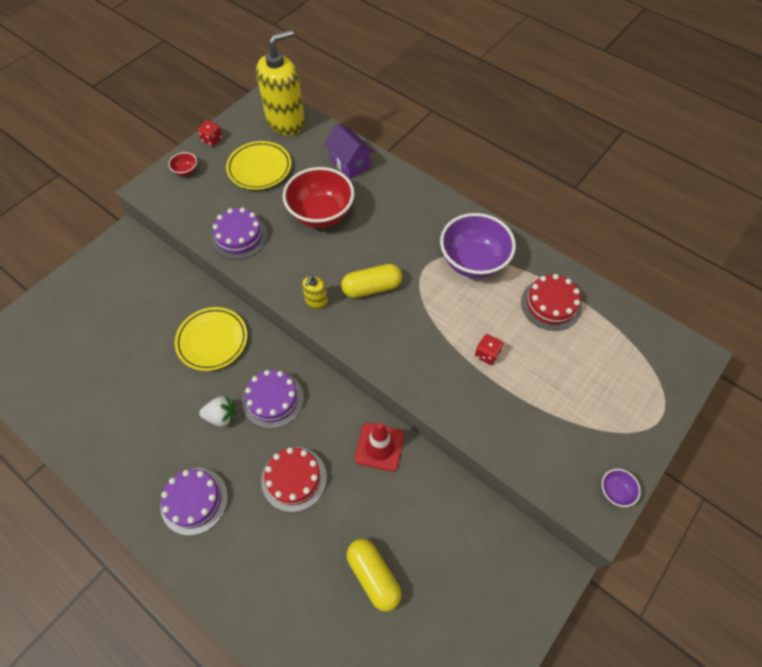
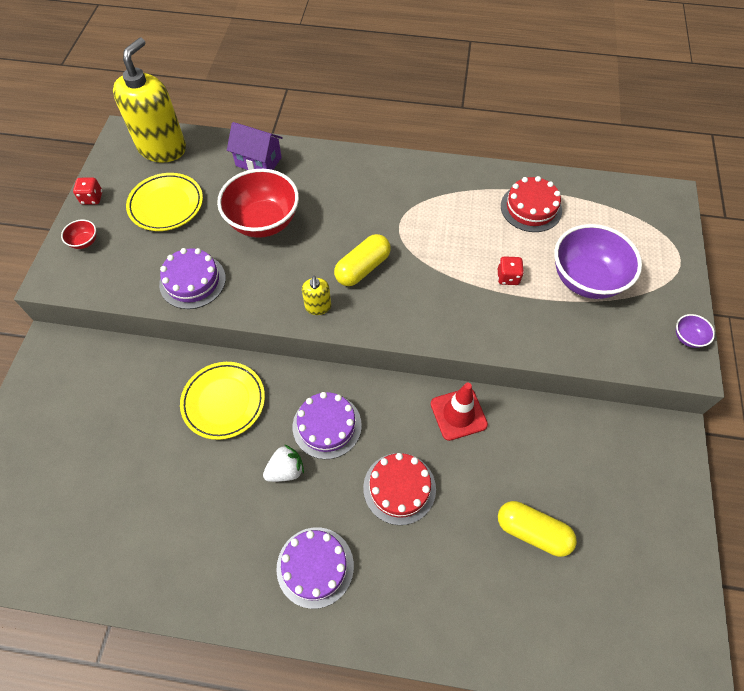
camera: 30 degrees left, 0 degrees up
purple bowl [440,213,516,278] -> purple bowl moved to [554,224,642,299]

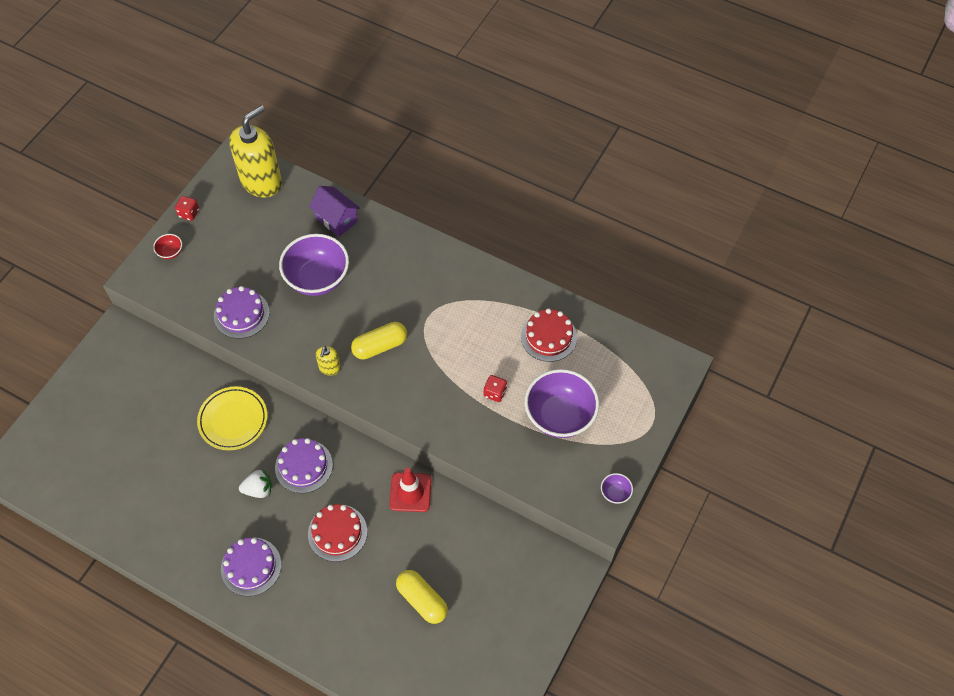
camera: 20 degrees right, 0 degrees up
yellow plate [126,173,203,231] -> none
red bowl [217,169,299,238] -> purple bowl [279,234,349,296]

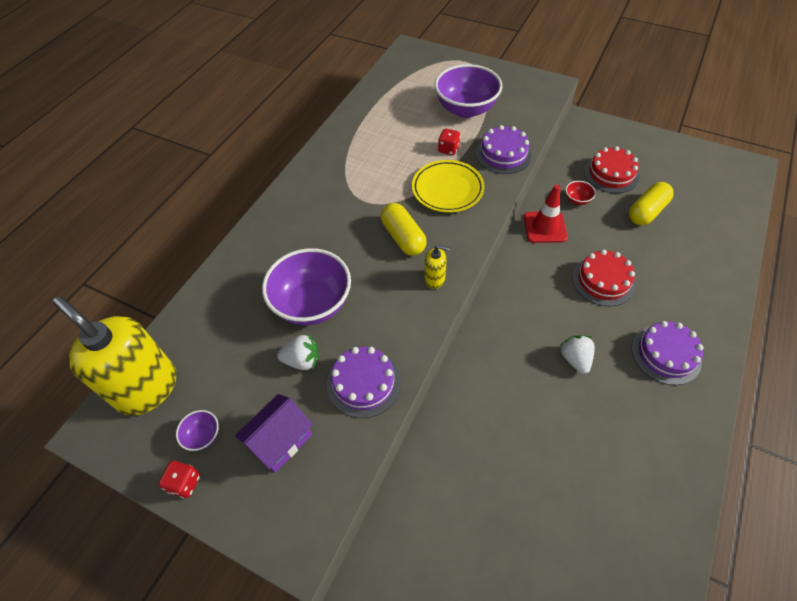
camera: 90 degrees left, 5 degrees down
red bowl [153,234,182,259] -> red bowl moved to [566,181,596,205]
yellow plate [197,387,267,450] -> yellow plate moved to [412,160,484,213]
purple cake [275,438,333,493] -> purple cake moved to [476,125,532,174]
purple house [309,186,360,237] -> purple house moved to [235,394,313,473]
red cake [521,308,577,362] -> red cake moved to [584,146,639,193]
purple bowl [601,473,633,504] -> purple bowl moved to [176,410,219,451]
none -> white strawberry [277,334,319,370]

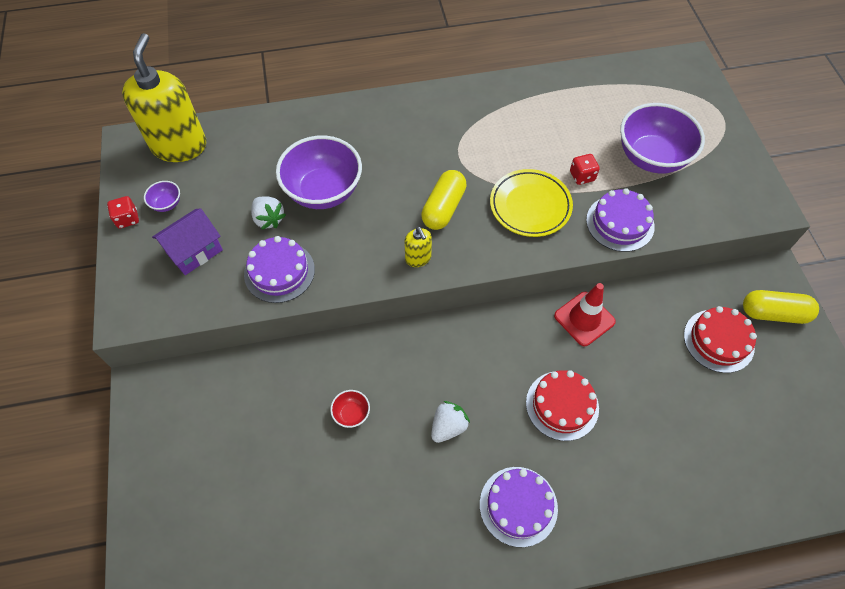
camera: 50 degrees right, 5 degrees up
purple house [235,394,313,473] -> purple house turned 45 degrees counterclockwise [152,208,223,275]
red bowl [566,181,596,205] -> red bowl moved to [330,390,370,428]
yellow capsule [629,182,674,225] -> yellow capsule moved to [743,290,819,324]

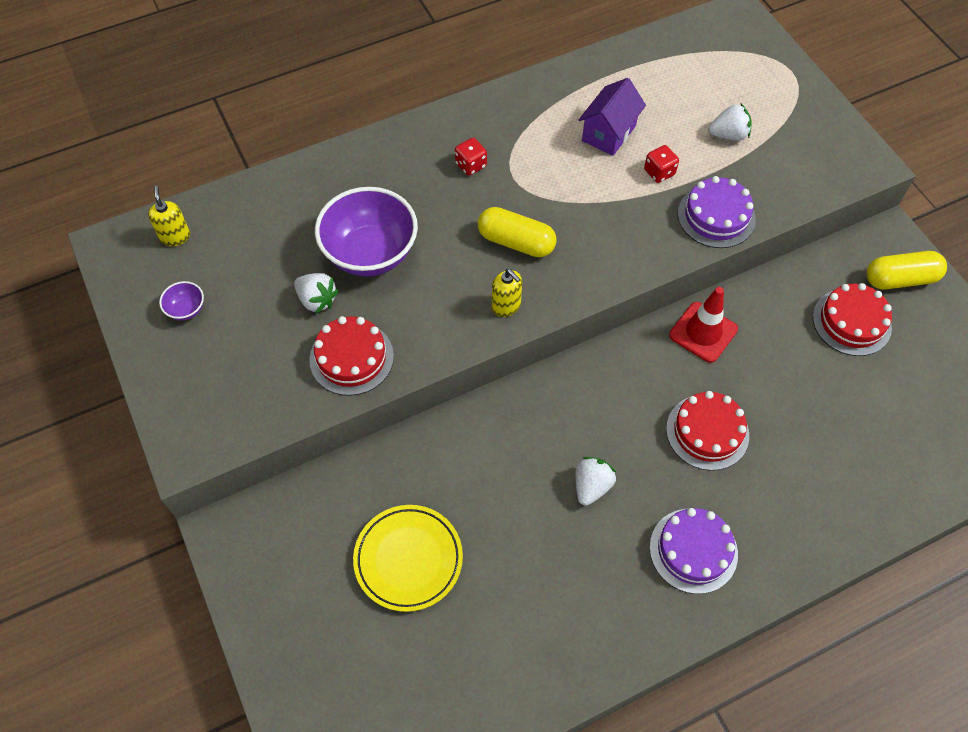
camera: 15 degrees left, 0 degrees up
red dice [107,196,139,229] -> red dice moved to [455,138,487,176]
yellow soap dispenser [122,33,206,162] -> yellow soap dispenser [148,186,190,246], size x0.44
purple house [152,208,223,275] -> purple house moved to [579,78,646,156]
purple cake [244,236,315,303] -> red cake [309,316,394,396]
red bowl [330,390,370,428] -> none
yellow capsule [421,170,467,230] -> yellow capsule turned 75 degrees counterclockwise [478,207,557,257]
yellow plate [490,169,573,237] -> yellow plate moved to [353,505,463,612]
purple bowl [620,103,705,174] -> white strawberry [708,104,751,141]

